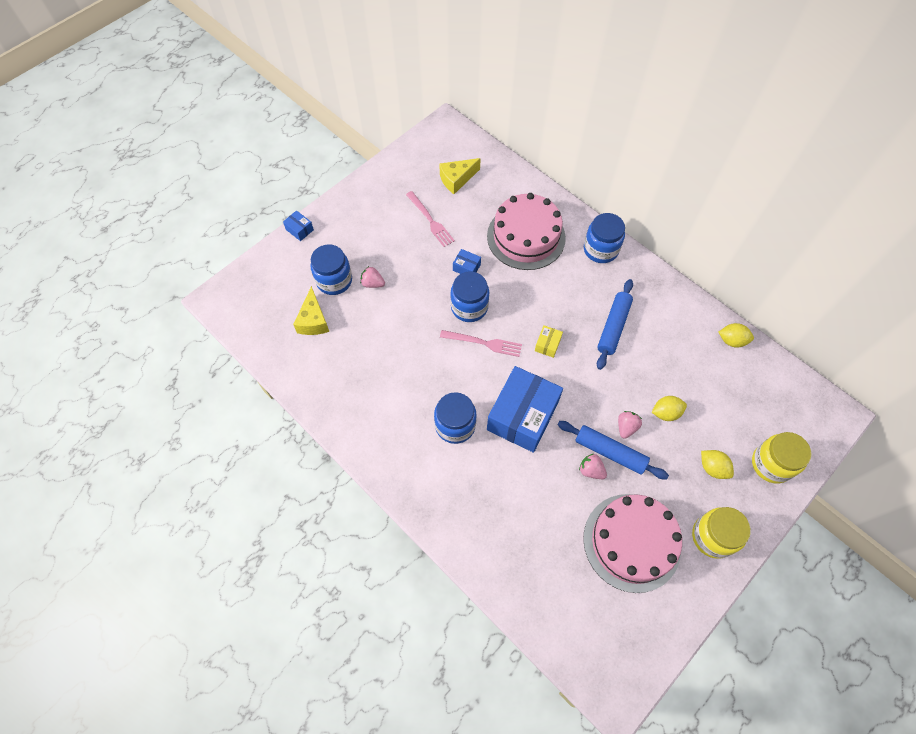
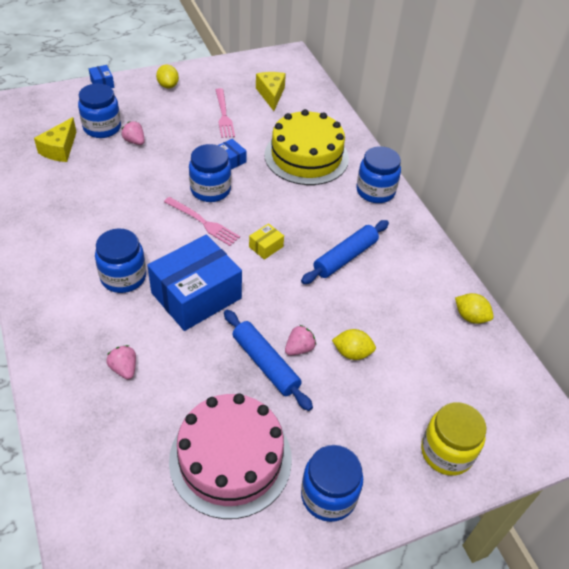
camera: 20 degrees right, 15 degrees down
yellow cheese [439,158,481,194] -> yellow cheese turned 90 degrees clockwise [256,72,286,111]
pink cake [487,193,566,270] -> yellow cake [264,109,349,185]
pink strawberry [579,454,607,479] -> pink strawberry moved to [106,345,136,380]
yellow jar [692,507,751,559] -> blue jar [301,445,363,522]
yellow lemon [701,450,734,479] -> yellow lemon moved to [156,64,179,88]

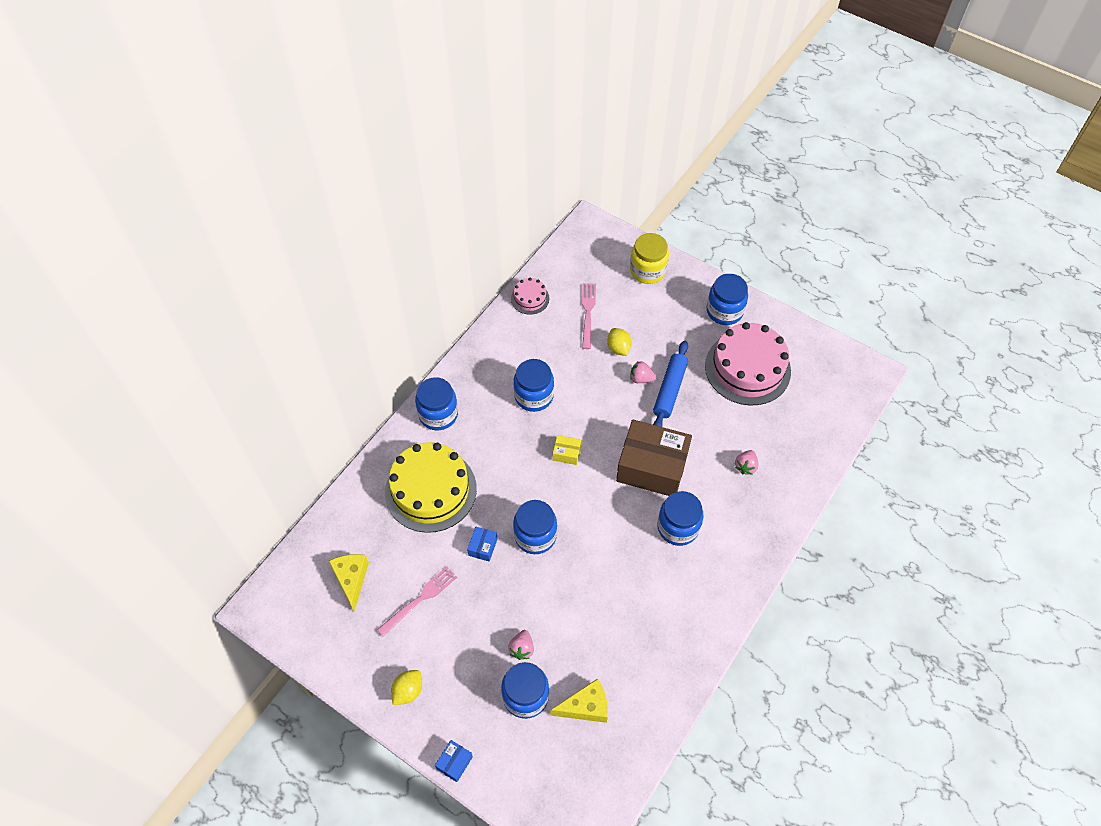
camera: 120 degrees left, 10 degrees up
blue box [147,235,242,331] -> brown box [616,420,692,496]
pink fork [164,197,240,246] -> pink fork moved to [582,283,596,349]
yellow cheese [256,72,286,111] -> yellow cheese turned 120 degrees clockwise [329,554,369,611]
blue rolling pin [301,220,389,284] -> blue jar [514,359,554,412]
yellow lemon [455,293,494,324] -> pink cake [511,278,549,315]

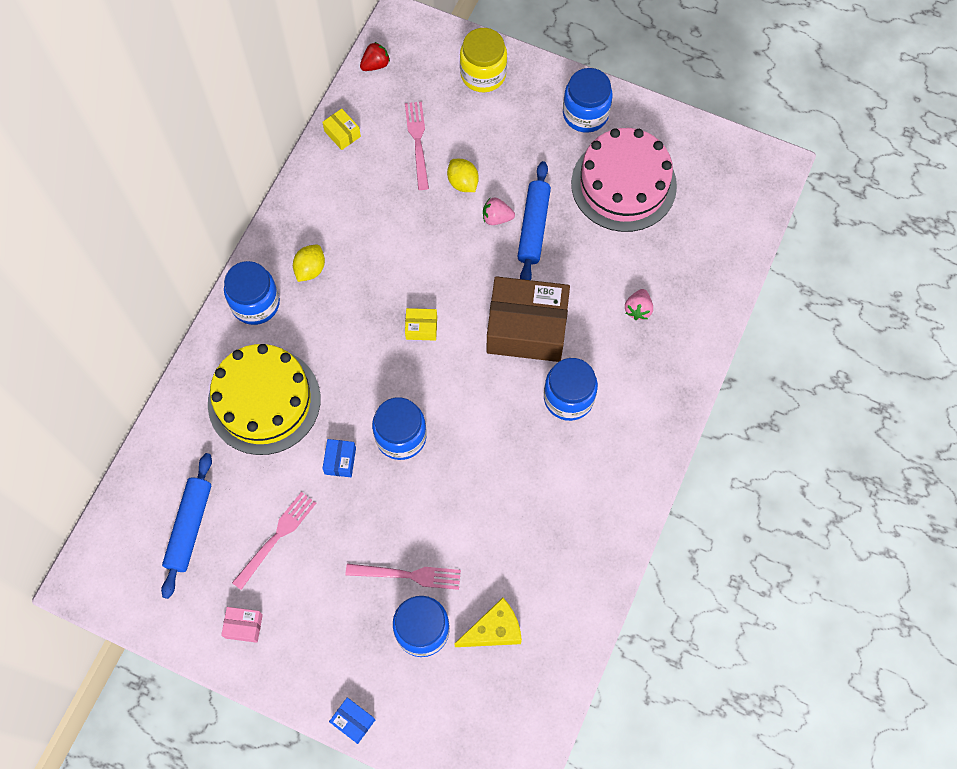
camera: 10 degrees left, 10 degrees up
yellow cheese [329,554,369,611] -> blue rolling pin [161,453,212,599]
yellow lemon [391,670,422,705] -> yellow lemon moved to [293,245,325,282]
blue box [435,740,473,782] -> blue box turned 75 degrees counterclockwise [329,697,375,744]
pink strawberry [508,630,534,660] -> pink fork [346,564,461,590]
pink cake [511,278,549,315] -> yellow box [322,108,361,150]
blue jar [514,359,554,412] -> none
none -> pink box [221,607,263,643]
none -> red strawberry [360,42,390,71]

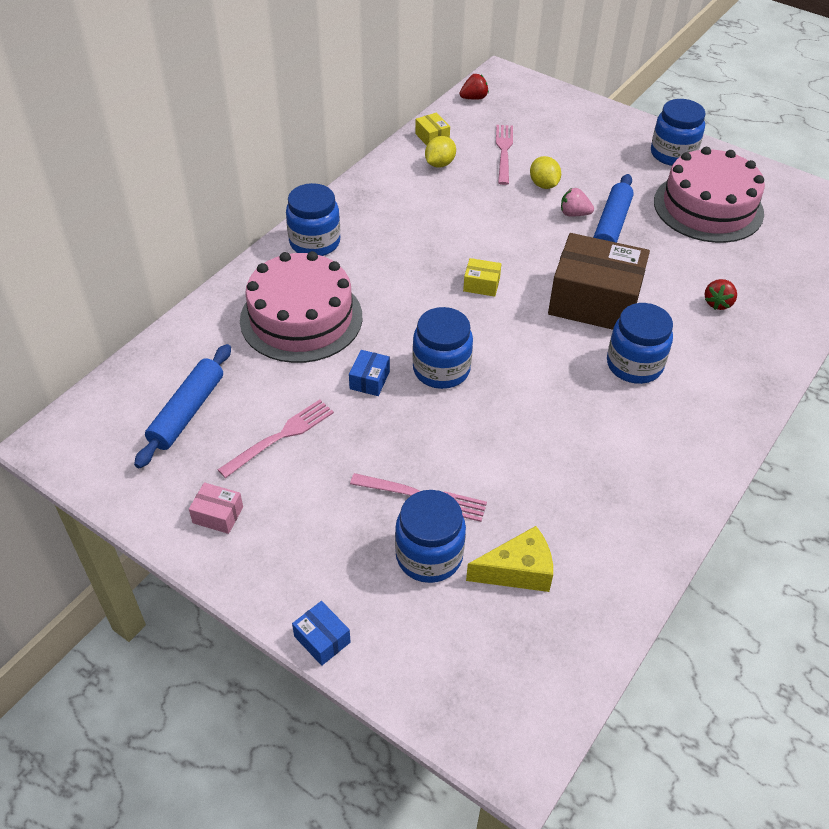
camera: 10 degrees right, 20 degrees down
yellow cake [208,344,320,455] -> pink cake [240,251,362,363]
yellow lemon [293,245,325,282] -> yellow lemon moved to [425,136,456,167]
yellow jar [460,28,507,92] -> none
pink strawberry [625,289,653,320] -> red strawberry [704,279,737,310]

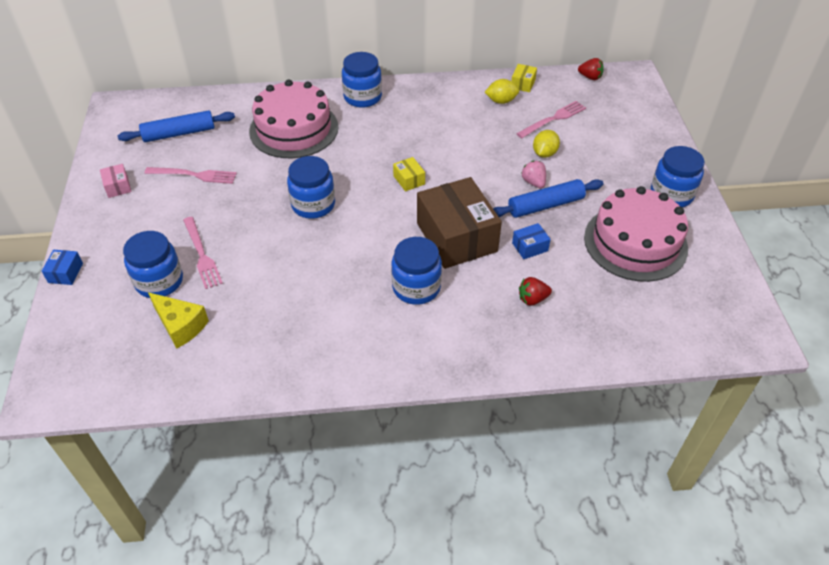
camera: 50 degrees right, 0 degrees up
blue box [349,350,390,396] -> blue box moved to [512,223,551,259]

